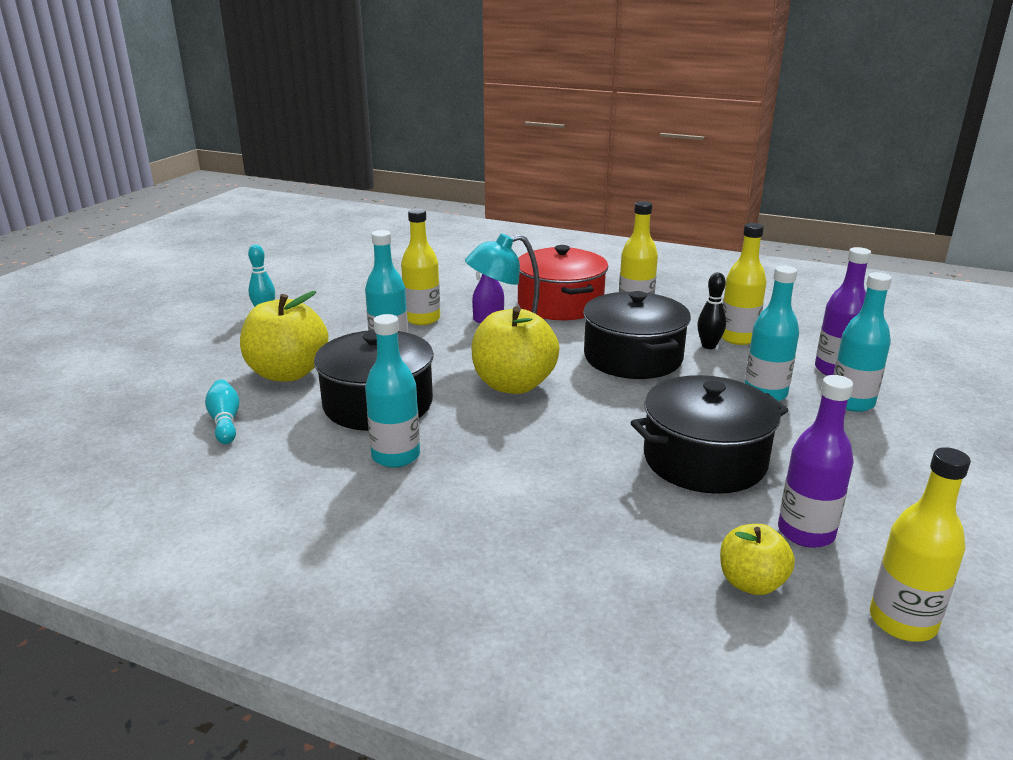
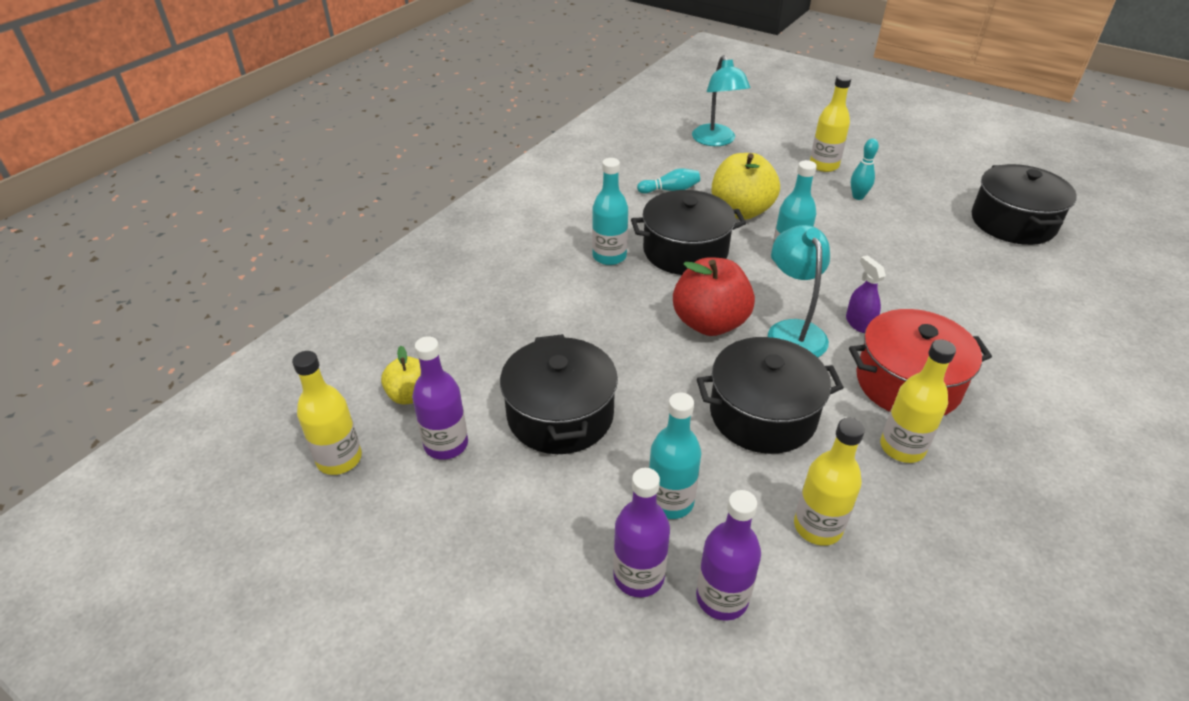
camera: 100 degrees right, 15 degrees up
yellow bottle [401,209,440,325] -> yellow bottle moved to [810,75,851,172]
yellow apple [472,306,559,394] -> red apple [673,257,755,336]
black bowling pin [697,272,726,349] -> none
turquoise bottle [833,272,892,412] -> purple bottle [613,468,670,597]
none -> turquoise lamp [692,55,751,146]
none -> black pot [972,164,1077,245]

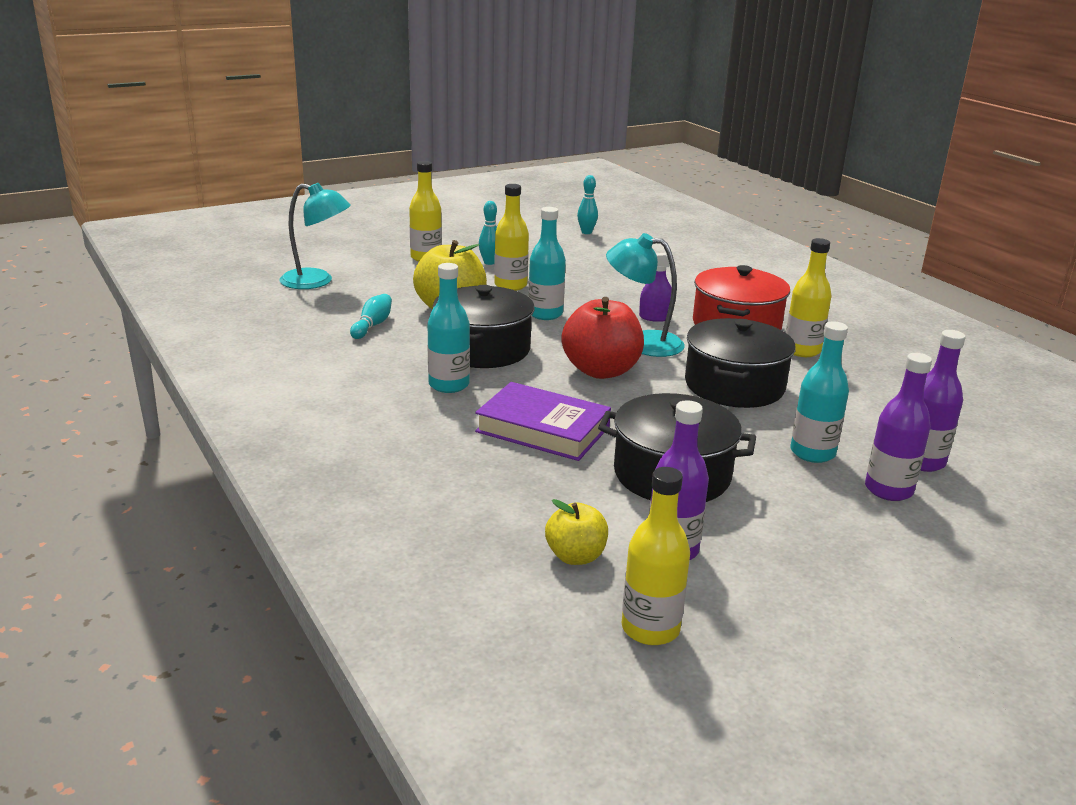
camera: 65 degrees left, 15 degrees down
yellow bottle [794,418,865,546] -> yellow bottle moved to [494,184,529,291]
black pot [972,164,1077,245] -> turquoise bowling pin [577,175,598,234]
none -> purple book [475,382,611,461]

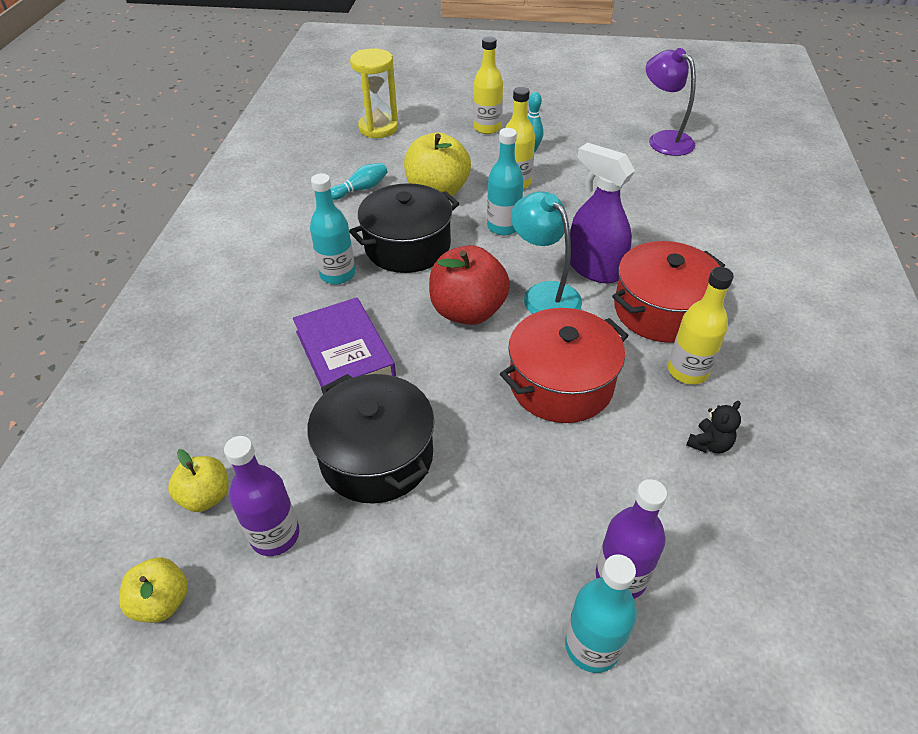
camera: 40 degrees right, 20 degrees up
turquoise lamp [280,183,351,289] -> yellow hourglass [350,48,398,138]
turquoise bowling pin [577,175,598,234] -> purple lamp [646,48,696,156]
yellow bottle [621,467,690,645] -> yellow apple [119,557,188,623]
purple spray bottle [639,253,672,322] -> purple spray bottle [570,143,635,283], size x1.86
black pot [685,318,796,408] -> red pot [500,308,629,423]
turquoise bottle [791,322,849,463] -> turquoise bottle moved to [565,554,637,673]
purple bottle [865,353,932,501] -> none
none -> black teddy bear [686,401,741,453]

